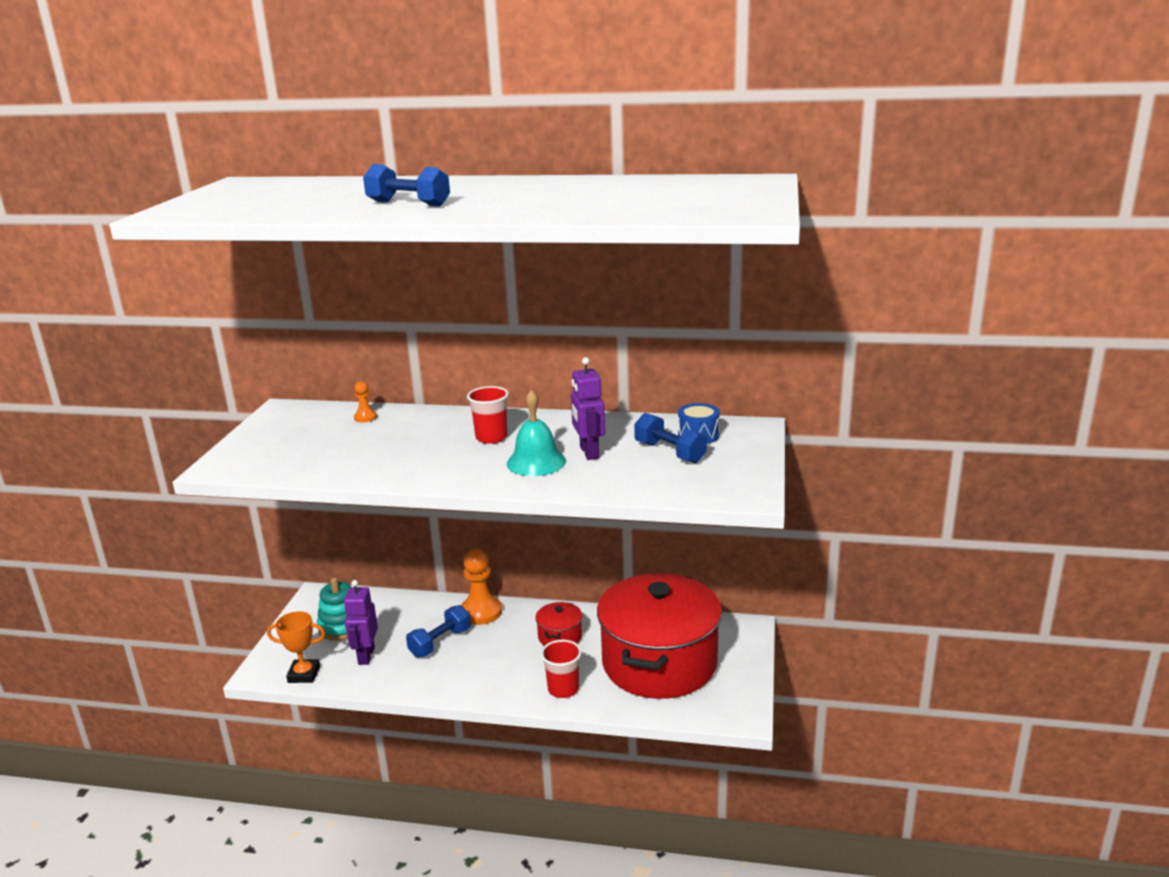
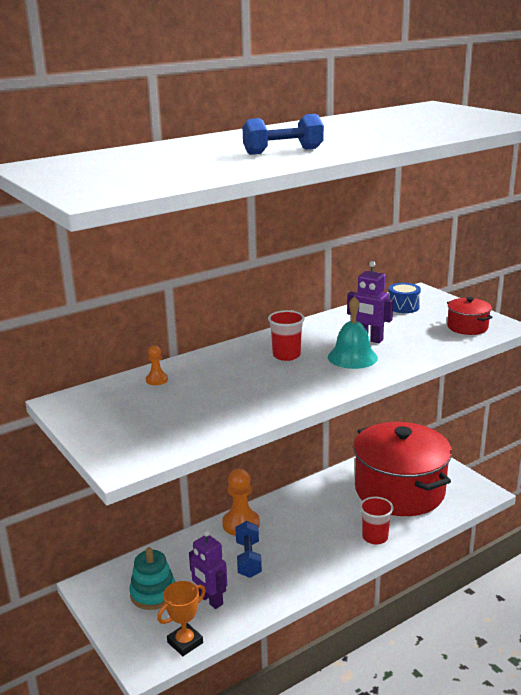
camera: 45 degrees left, 0 degrees up
red pot [535,602,582,646] -> red pot moved to [447,297,493,335]
blue dumbbell [634,413,707,463] -> none

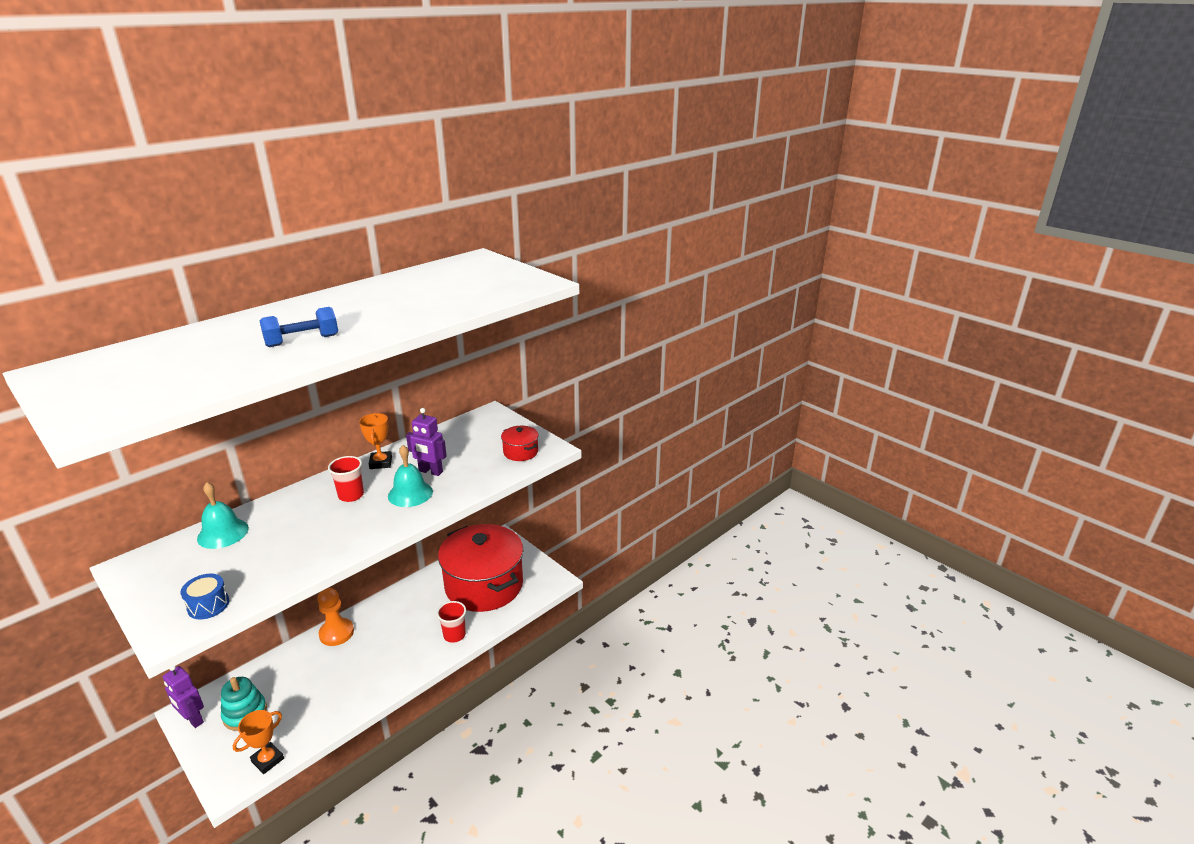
camera: 10 degrees left, 5 degrees up
orange pawn [146,345,168,385] -> turquoise bell [197,482,249,549]
purple robot [189,530,227,609] -> purple robot moved to [163,666,204,728]
blue dumbbell [235,521,262,578] -> none
blue drum [388,283,421,313] -> blue drum moved to [181,574,229,619]
none -> orange trophy [359,413,392,469]

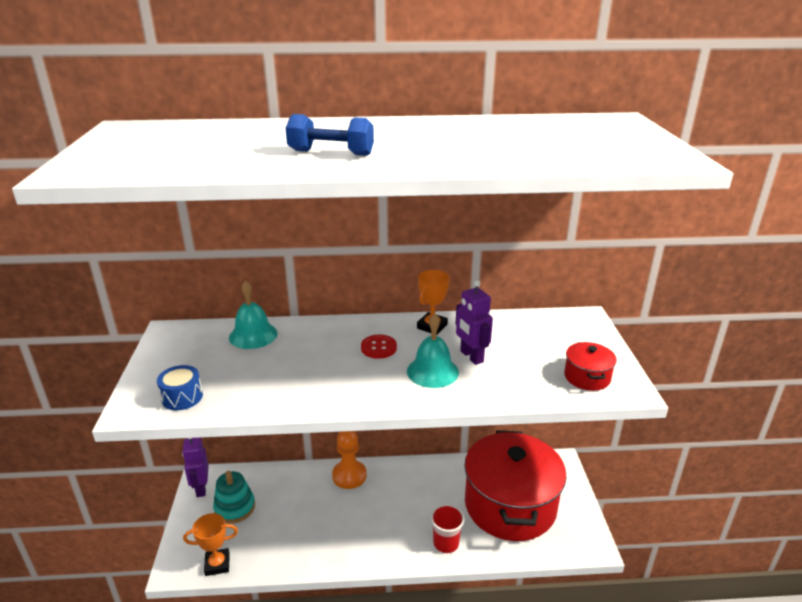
camera: 40 degrees right, 0 degrees up
red cup [328,456,364,502] -> red button [361,335,397,359]

